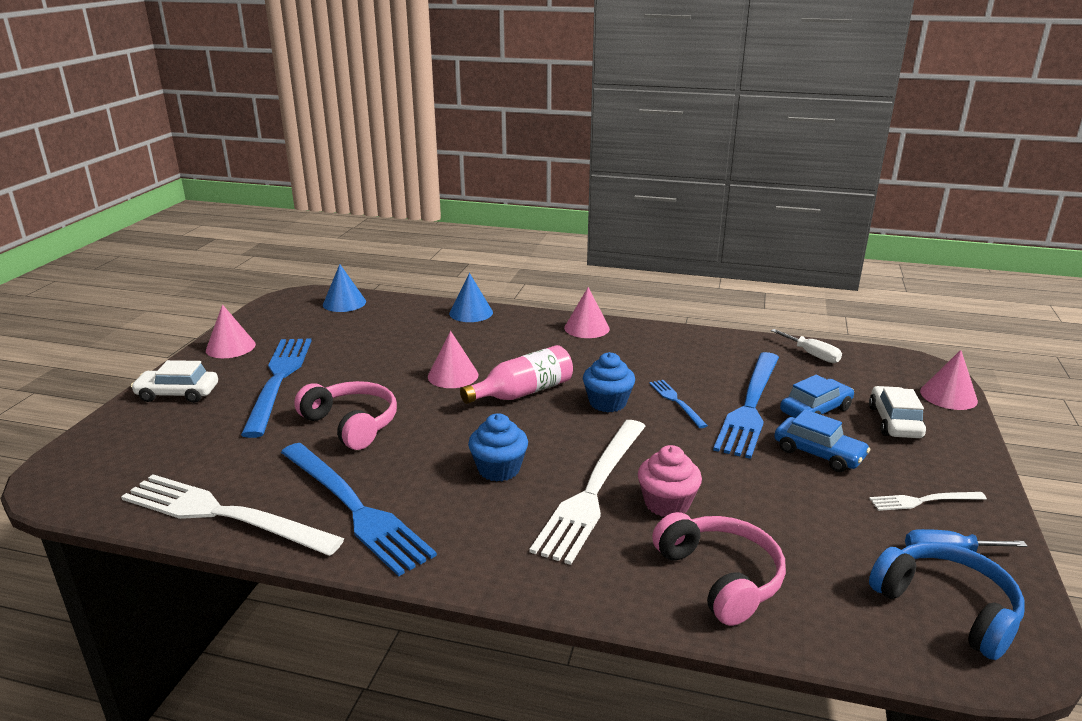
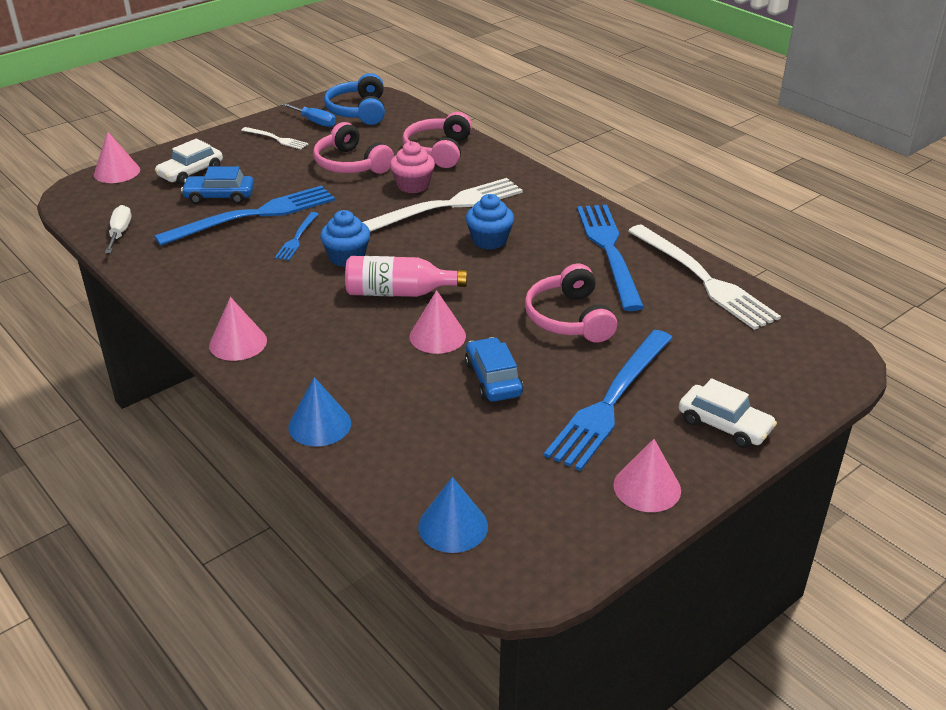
camera: 145 degrees left, 10 degrees up
blue car [774,409,871,472] -> blue car moved to [465,337,523,402]
none -> pink headphones [313,122,394,174]

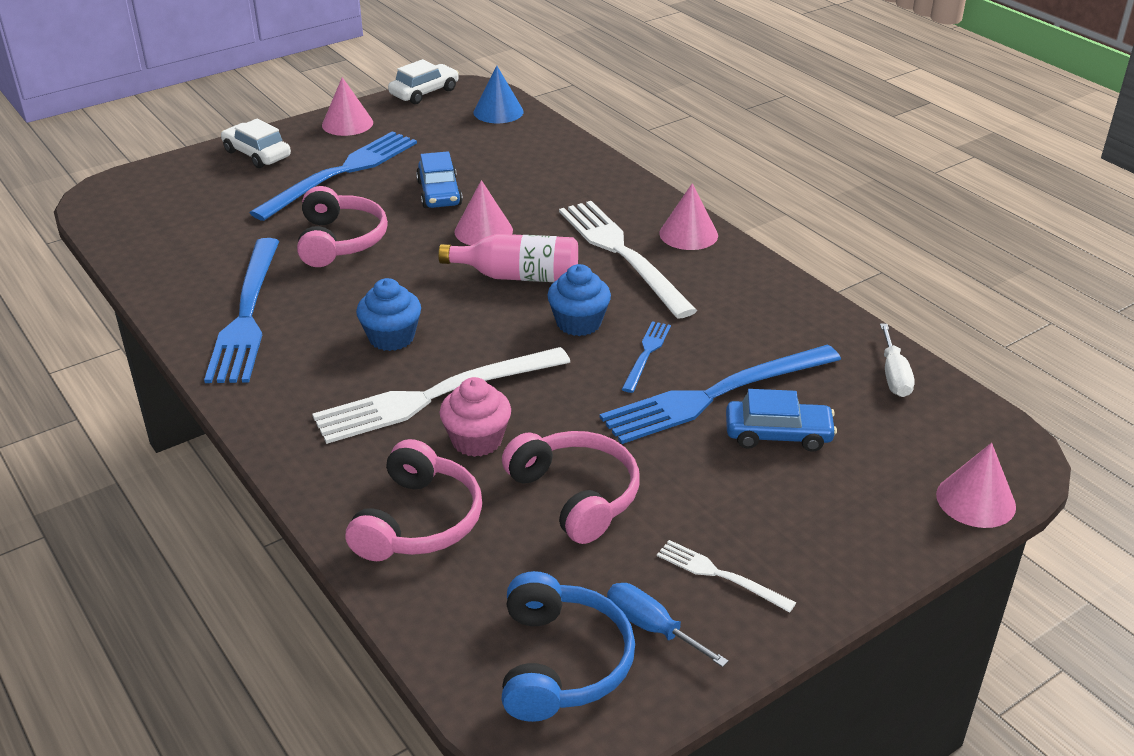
camera: 175 degrees left, 0 degrees up
white car [155,138,223,185] -> white car moved to [388,59,459,104]
blue cone [288,377,351,447] -> none
white fork [628,225,781,330] -> white fork moved to [559,201,698,319]

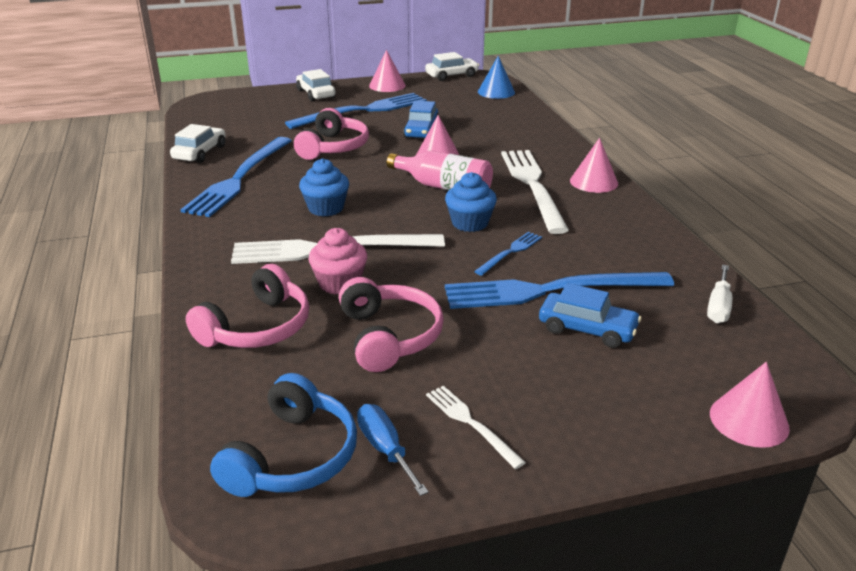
camera: 20 degrees right, 5 degrees down
none -> white car [170,124,226,163]

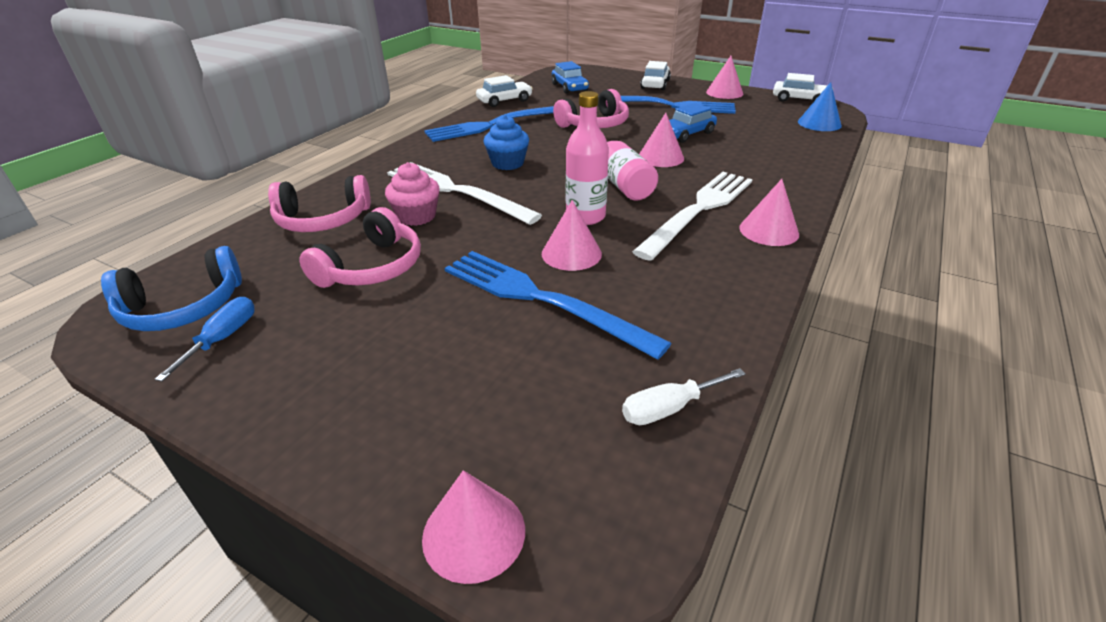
camera: 45 degrees right, 5 degrees up
white fork [426,386,526,469] -> none
blue cupcake [445,172,497,232] -> pink bottle [566,91,609,225]
blue fork [474,232,542,276] -> pink cone [542,200,602,271]
blue car [539,283,641,348] -> blue car moved to [552,61,589,94]

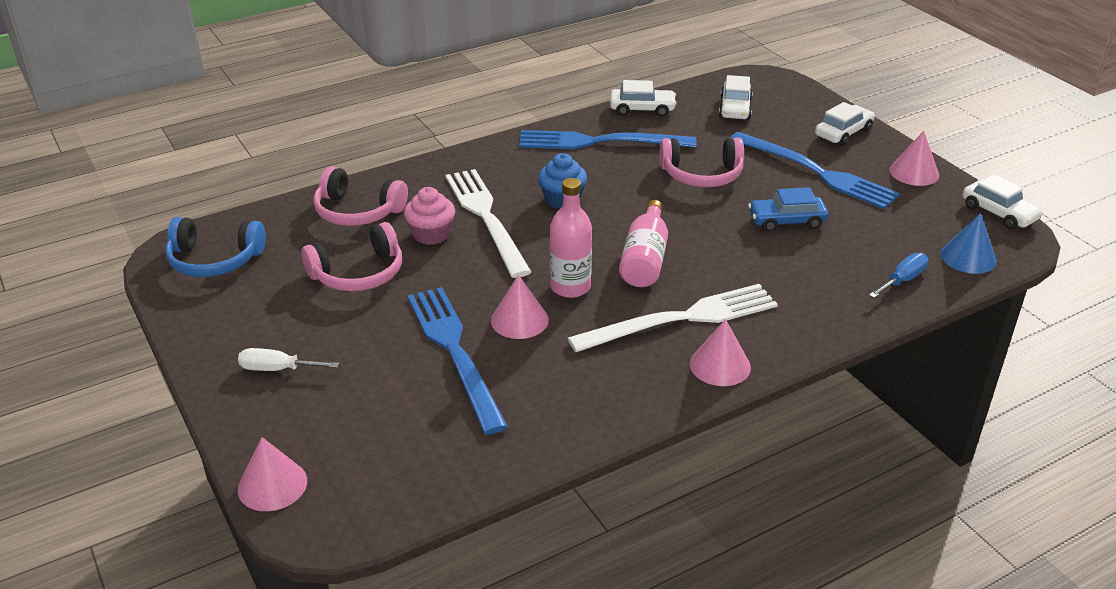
camera: 30 degrees right, 0 degrees up
blue screwdriver [155,297,255,382] -> blue screwdriver moved to [869,253,929,298]
blue car [552,61,589,94] -> white car [719,75,753,120]
white screwdriver [622,368,746,425] -> white screwdriver moved to [238,348,339,371]
pink cone [639,113,684,167] -> none

